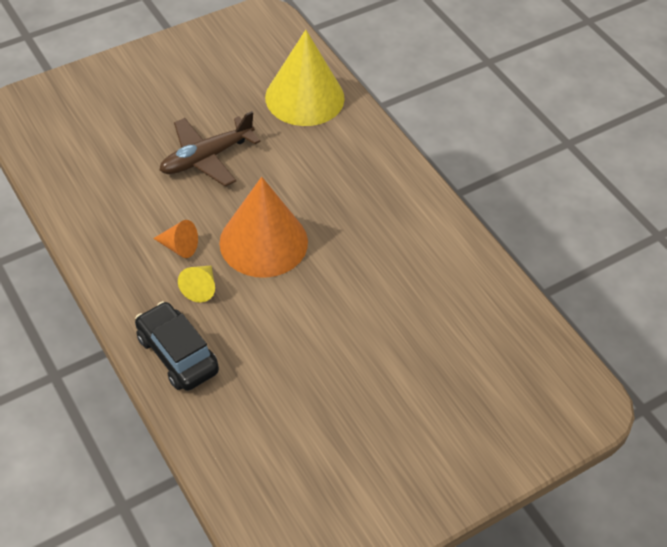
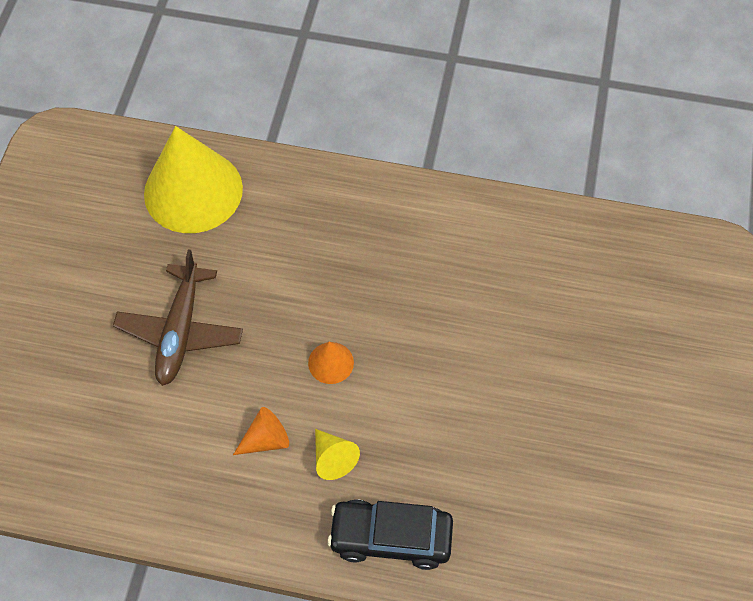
camera: 45 degrees left, 10 degrees up
orange cone [219,177,308,278] -> orange cone [308,342,354,384], size x0.43

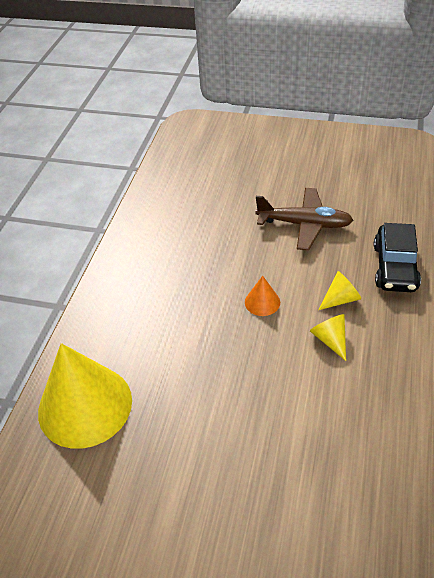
camera: 85 degrees left, 15 degrees down
brown plane [113,249,243,386] -> brown plane moved to [256,188,353,250]
orange cone [233,407,289,455] -> yellow cone [310,314,346,361]

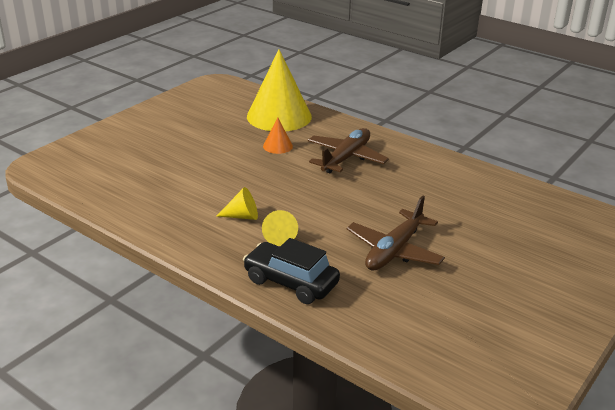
camera: 110 degrees right, 15 degrees down
orange cone [245,276,280,316] -> orange cone moved to [263,117,293,154]
none -> brown plane [308,128,389,173]

